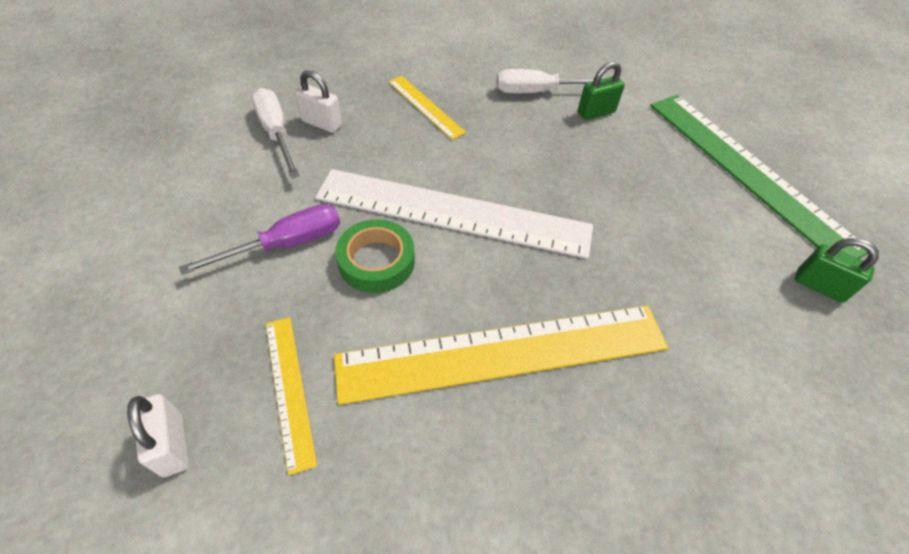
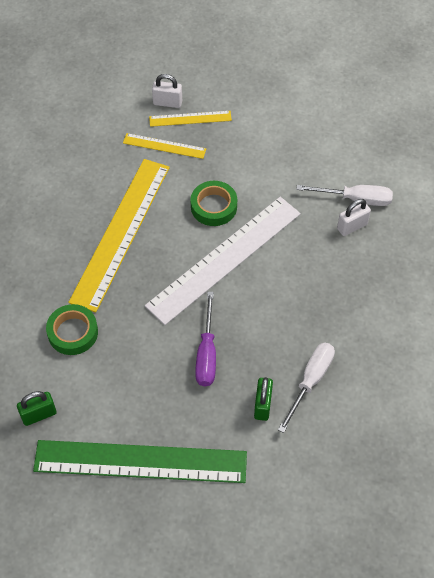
camera: 125 degrees right, 5 degrees up
purple screwdriver [179,204,340,275] -> purple screwdriver moved to [195,292,216,386]
yellow ruler [388,76,466,140] -> yellow ruler moved to [149,111,232,127]
none -> green tape [46,304,98,355]

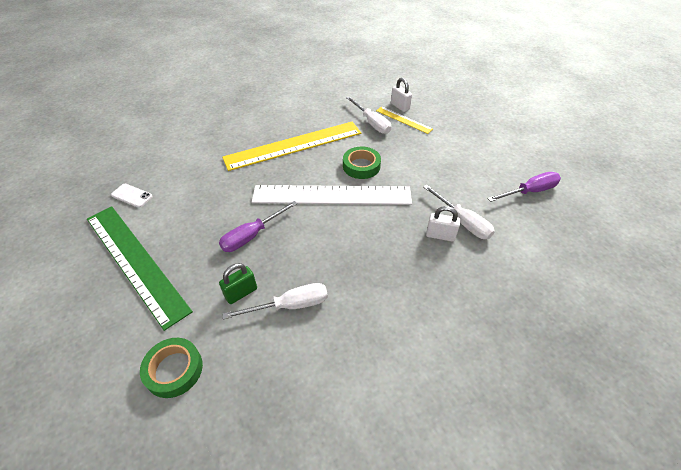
camera: 45 degrees right, 10 degrees down
green padlock [17,391,57,426] -> white phone [111,184,153,208]
green tape [46,304,98,355] -> green tape moved to [140,338,203,398]
yellow ruler [123,133,206,159] -> white screwdriver [346,96,391,134]
none -> purple screwdriver [487,172,561,202]

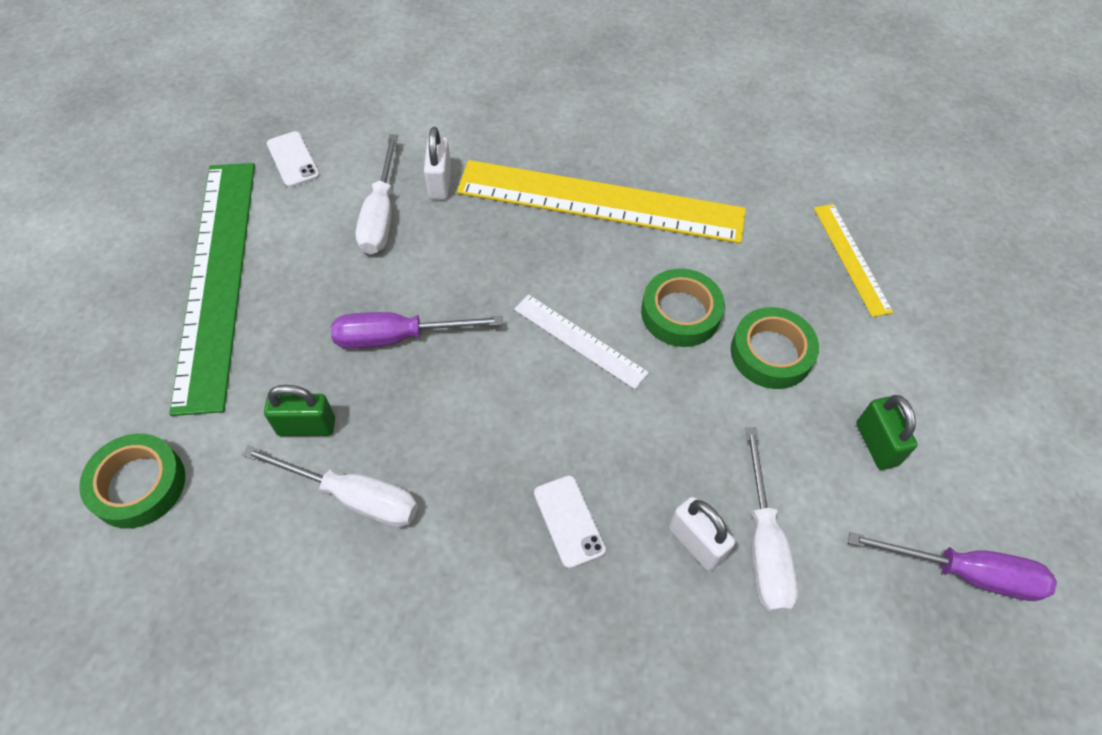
camera: 35 degrees right, 10 degrees up
white ruler [252,185,412,205] -> white ruler [514,294,649,389], size x0.47
white screwdriver [346,96,391,134] -> white screwdriver moved to [356,134,398,255]
white padlock [391,78,412,112] -> white padlock moved to [424,127,451,199]
none -> white phone [534,475,606,569]
none -> green tape [731,307,819,389]
none -> green padlock [856,395,917,470]

